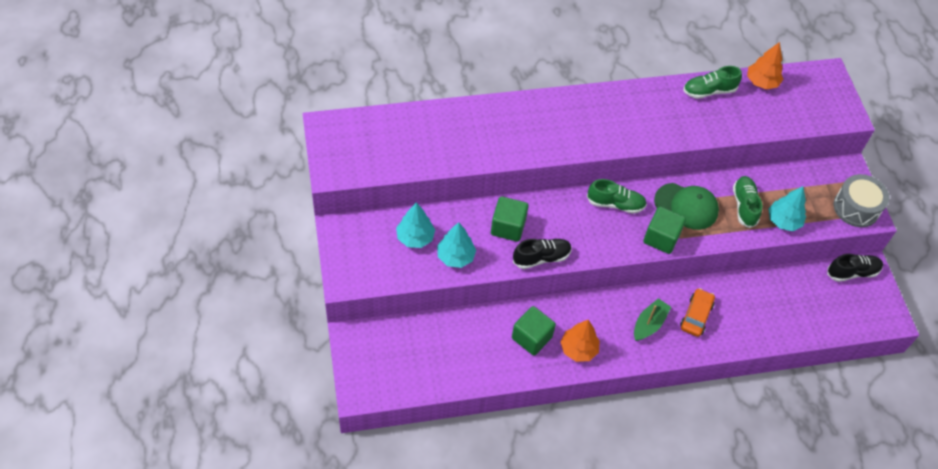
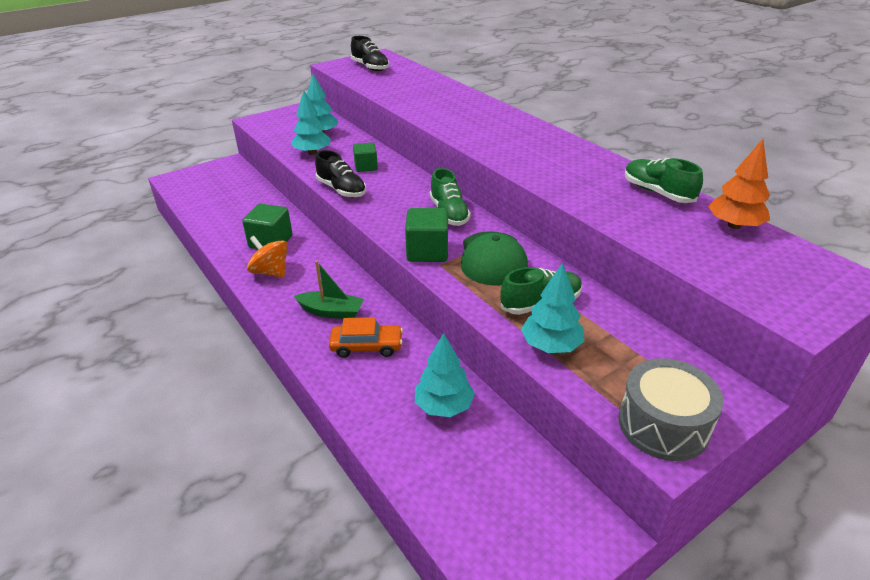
camera: 70 degrees right, 20 degrees down
green cube [491,196,529,242] -> green cube [353,142,378,172], size x0.66
orange tree [560,320,600,362] -> orange spinning top [247,236,288,278]
black shoe [827,254,883,282] -> black shoe moved to [351,36,389,71]
none -> turquoise tree [415,333,475,417]

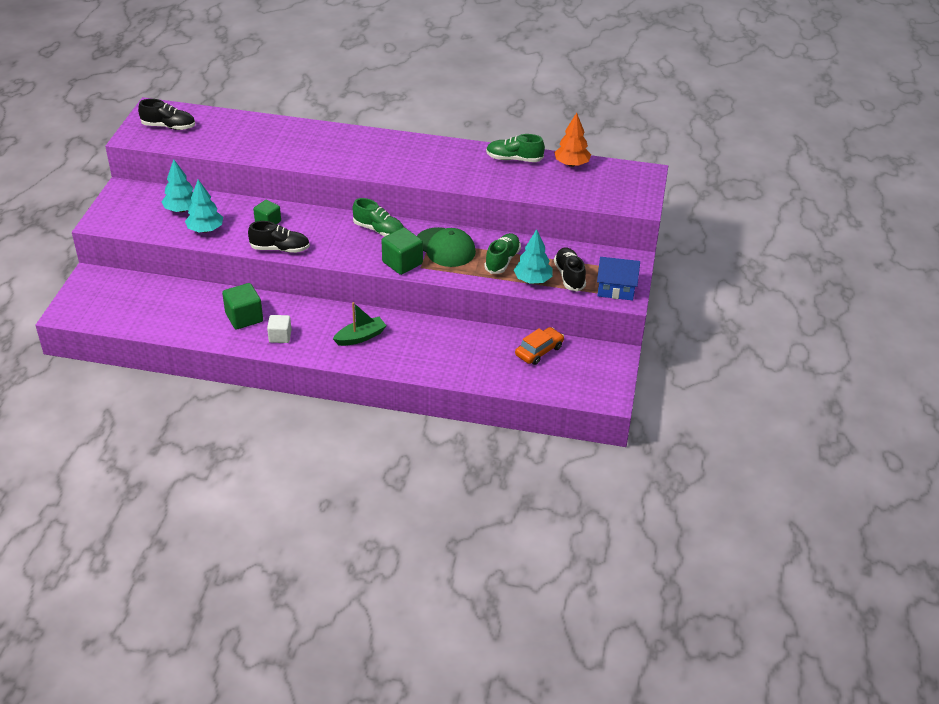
camera: 45 degrees left, 5 degrees up
orange spinning top [247,236,288,278] -> white cube [267,315,292,343]
orange car [329,317,403,358] -> orange car moved to [515,327,564,365]
turquoise tree [415,333,475,417] -> none
grey drum [618,358,724,461] -> blue house [597,257,640,300]
none -> black shoe [554,247,586,292]

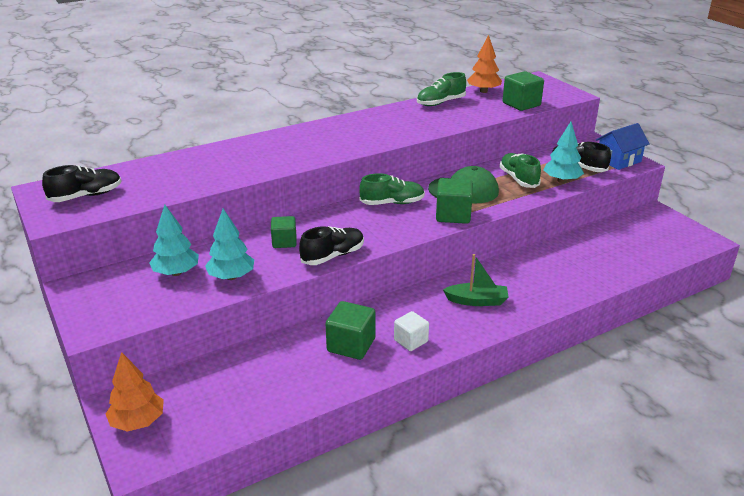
camera: 40 degrees left, 10 degrees down
green boat [333,302,387,346] -> green boat turned 75 degrees clockwise [443,254,509,306]
orange car [515,327,564,365] -> none
none -> orange tree [106,352,164,432]
none -> green cube [503,71,544,111]

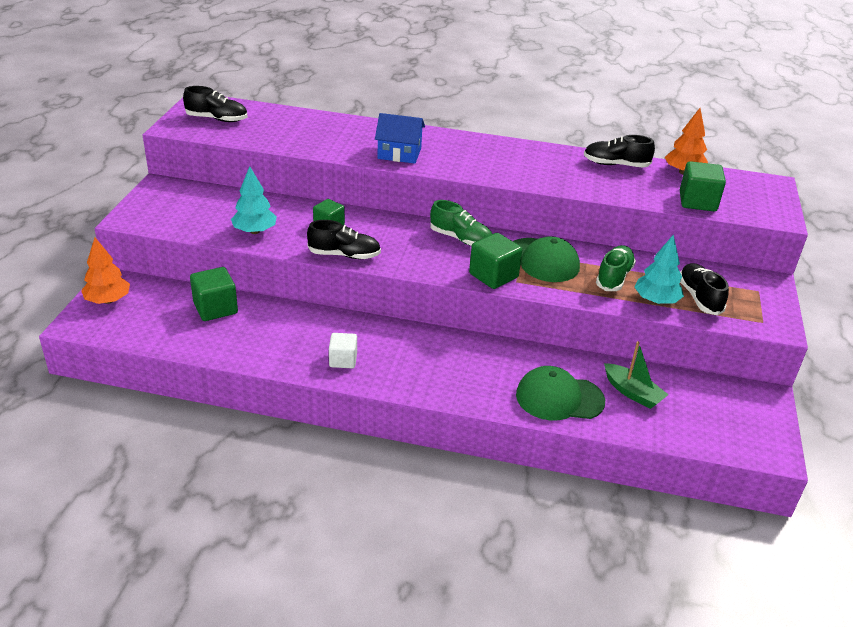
camera: 40 degrees right, 5 degrees up
turquoise tree [149,205,199,276] -> none
green cube [326,301,375,360] -> green cube moved to [190,267,238,321]
green shoe [417,72,466,106] -> black shoe [584,135,655,168]
green boat [443,254,509,306] -> green boat moved to [604,341,669,409]
blue house [596,123,650,170] -> blue house moved to [375,113,425,164]
none -> green cap [516,366,605,420]

